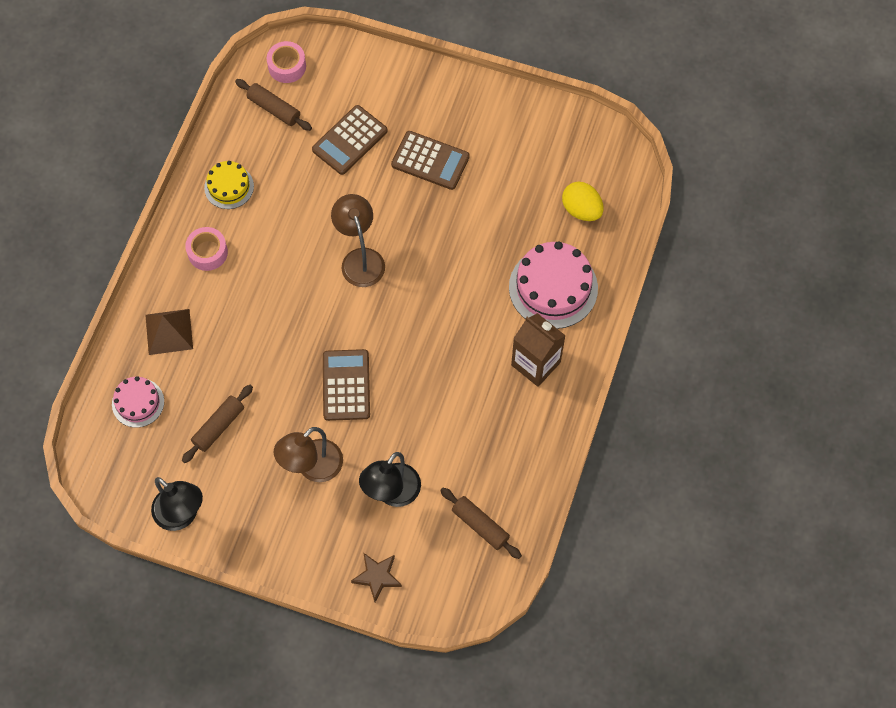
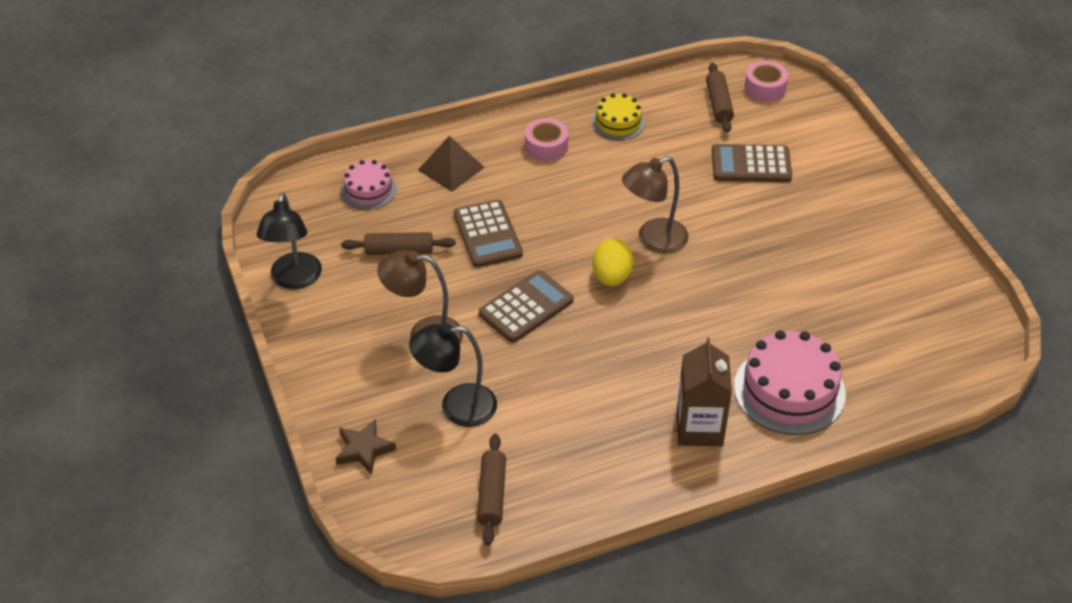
camera: 50 degrees right, 20 degrees down
brown lamp [331,194,385,287] -> brown lamp turned 150 degrees counterclockwise [622,156,689,254]
brown calculator [391,131,470,190] -> brown calculator moved to [454,200,523,267]
yellow egg [562,182,604,221] -> yellow egg moved to [592,238,634,286]

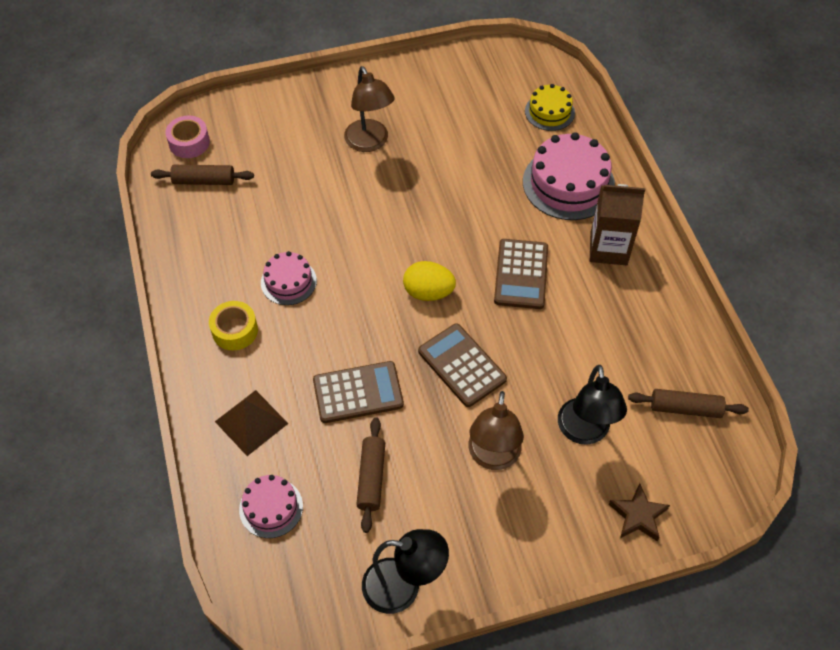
camera: 85 degrees left, 10 degrees up
pink tape [525,118,568,161] -> yellow tape [209,301,258,350]
yellow cake [592,93,645,140] -> yellow cake moved to [525,84,575,131]
brown lamp [622,156,689,254] -> brown lamp moved to [344,66,395,152]
brown calculator [712,144,792,182] -> brown calculator moved to [494,239,548,309]
none -> pink cake [261,251,317,305]

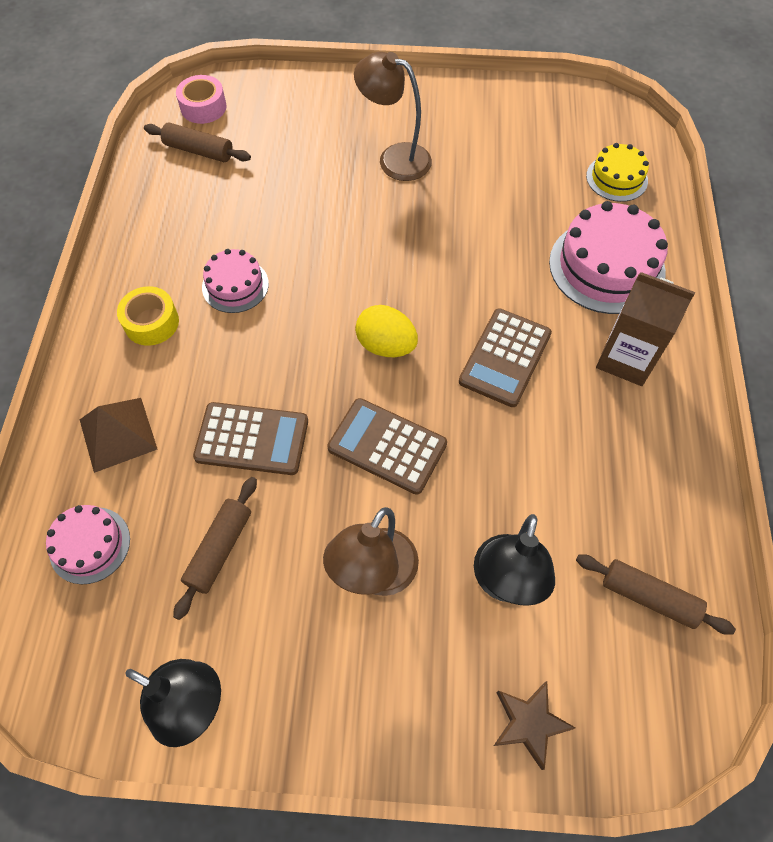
camera: 20 degrees right, 5 degrees up
brown lamp [344,66,395,152] -> brown lamp turned 120 degrees clockwise [354,52,432,181]
brown calculator [418,323,507,407] -> brown calculator turned 45 degrees counterclockwise [327,398,447,495]

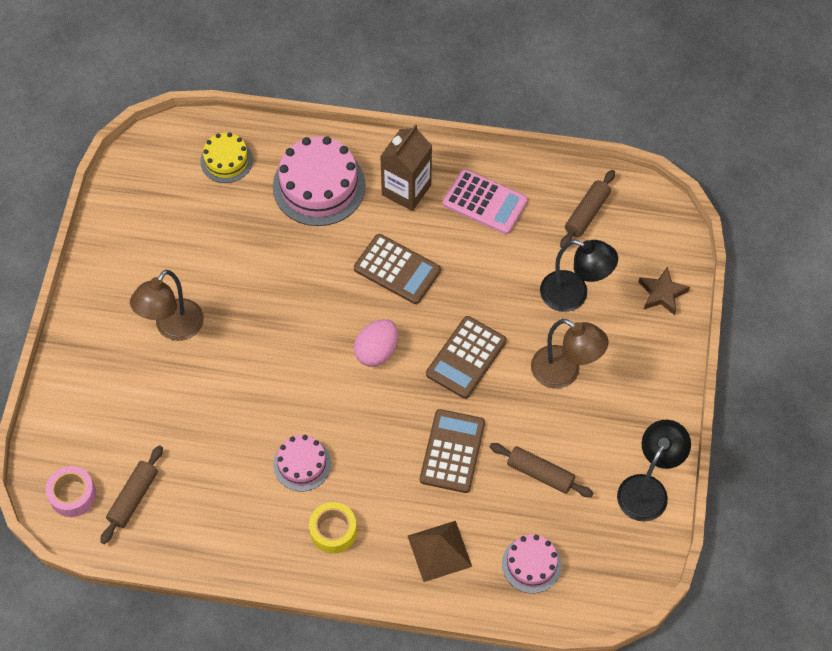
camera: 85 degrees left, 0 degrees up
yellow egg [355,305,418,357] -> pink egg [354,319,398,367]
none -> pink calculator [443,169,528,234]

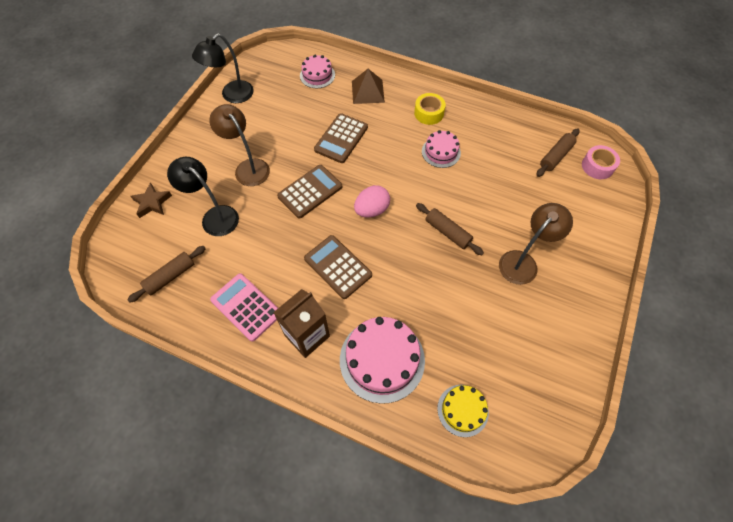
camera: 165 degrees left, 0 degrees up
brown rolling pin [490,443,593,497] -> brown rolling pin moved to [416,203,484,255]

